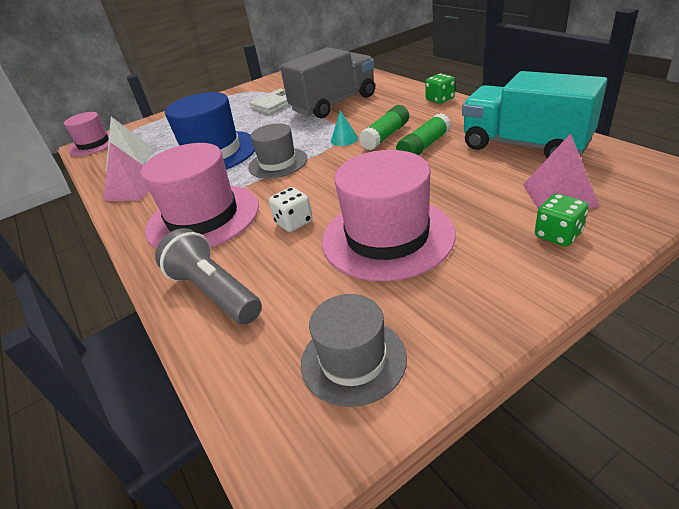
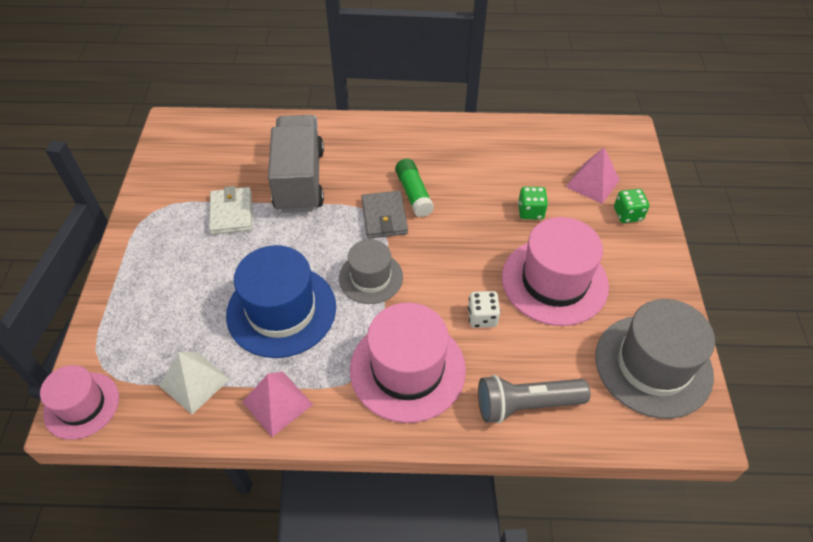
camera: 60 degrees left, 15 degrees up
grey hat [301,294,407,407] -> grey hat [595,299,715,419], size x1.64
turquoise cone [331,110,358,146] -> grey wallet [361,191,408,239]
green glue stick [396,113,451,155] -> none
green dice [425,74,455,104] -> green dice moved to [518,187,548,219]
turquoise truck [462,71,607,158] -> none

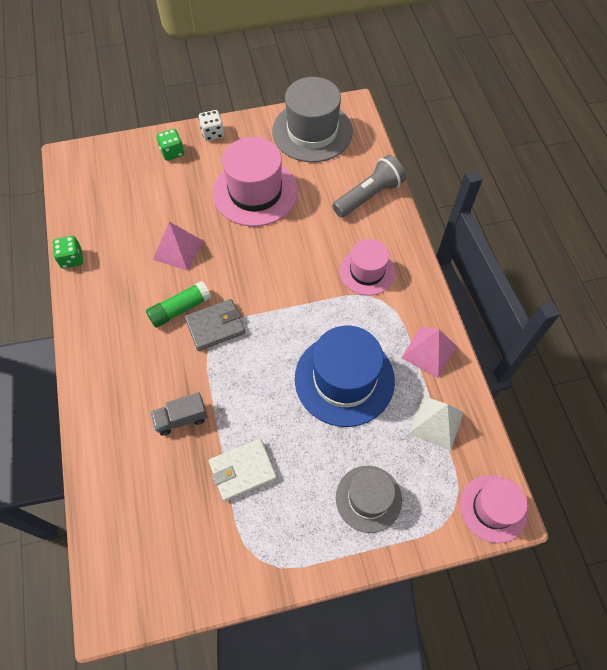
camera: 105 degrees left, 10 degrees up
grey truck [268,115,324,213] -> grey truck [150,392,208,436], size x0.46
grey hat [339,239,403,304] -> grey hat moved to [336,466,402,533]
pink hat [350,302,466,423] -> pink hat [340,239,395,296], size x0.61
white dice [468,291,501,328] -> white dice moved to [198,110,224,141]
grey flashlight [478,375,591,423] -> grey flashlight turned 105 degrees counterclockwise [332,155,406,218]
green dice [518,187,548,219] -> green dice moved to [52,236,83,268]
pink pyramid [566,147,620,204] -> pink pyramid moved to [153,222,203,271]

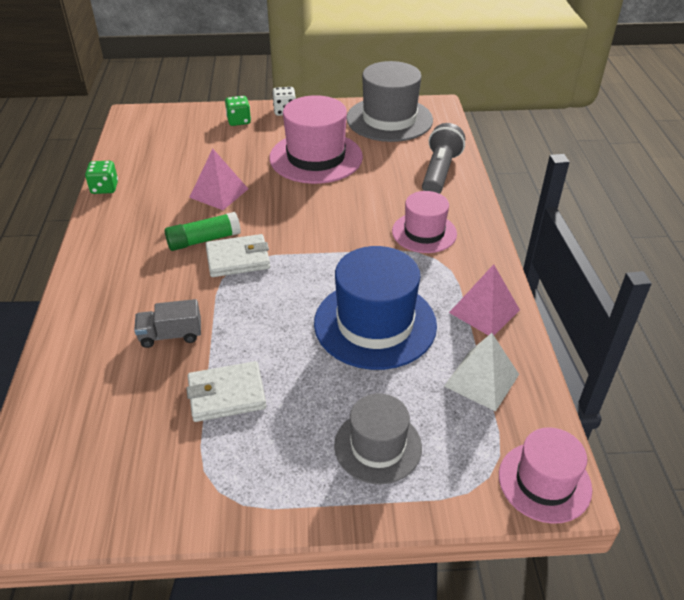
camera: 10 degrees right, 20 degrees down
grey wallet [185,299,246,351] -> white wallet [206,234,270,277]
grey flashlight [332,155,406,218] -> grey flashlight turned 45 degrees counterclockwise [422,123,465,194]

